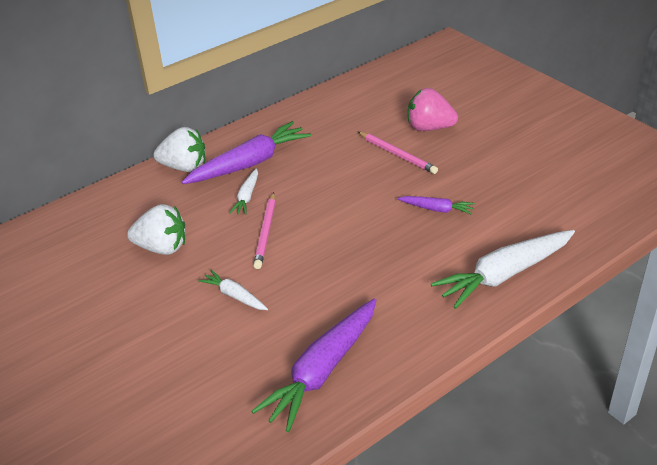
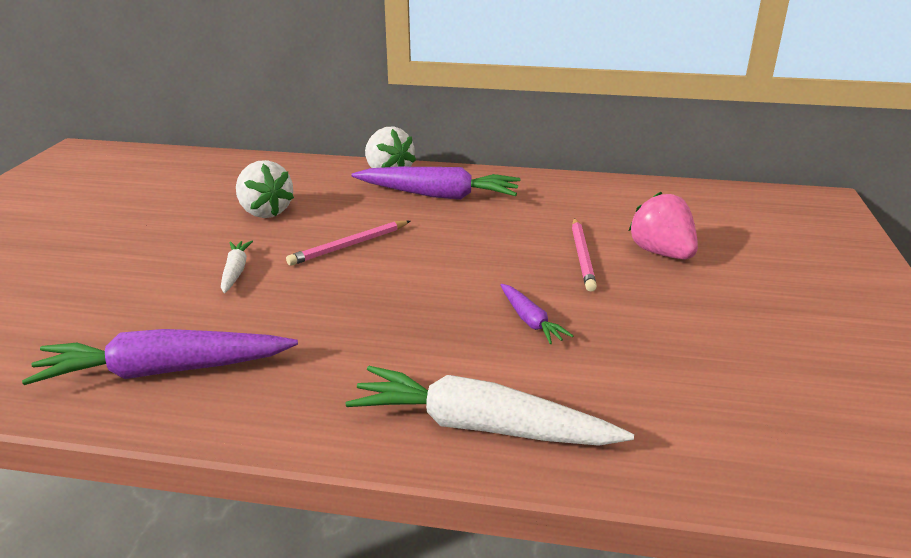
camera: 45 degrees right, 10 degrees down
white carrot [229,168,258,215] -> none

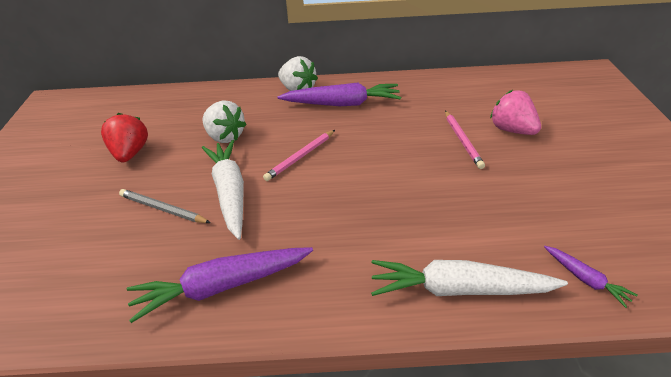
camera: 10 degrees left, 10 degrees up
white carrot [221,240,253,293] -> white carrot [202,140,244,240], size x2.00
purple carrot [500,284,573,344] -> purple carrot moved to [544,246,638,308]
none -> red strawberry [101,113,148,162]
none -> grey pencil [119,189,211,223]

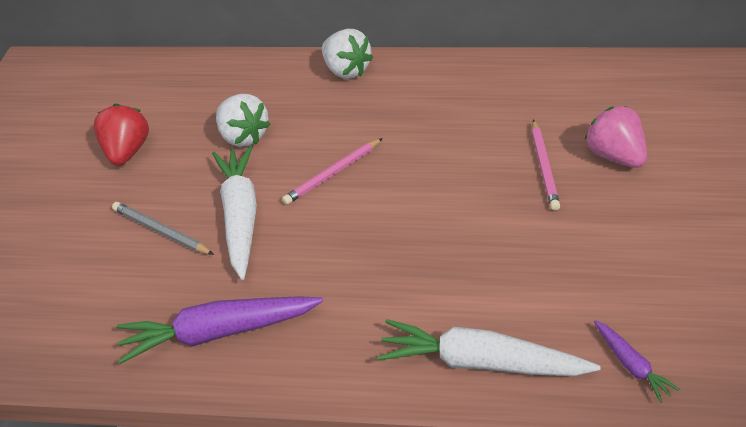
camera: 10 degrees right, 5 degrees up
purple carrot [277,83,401,106] -> none

